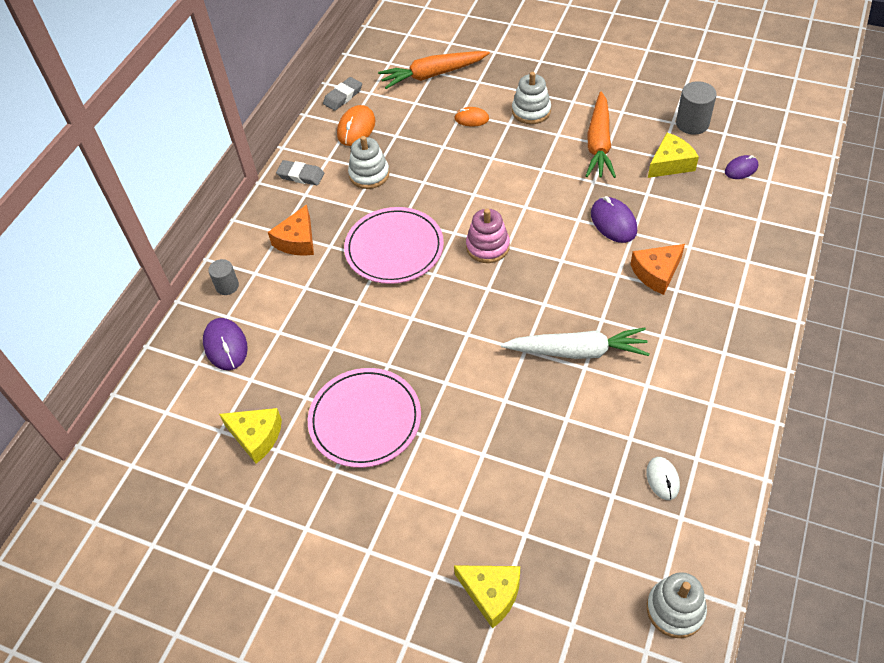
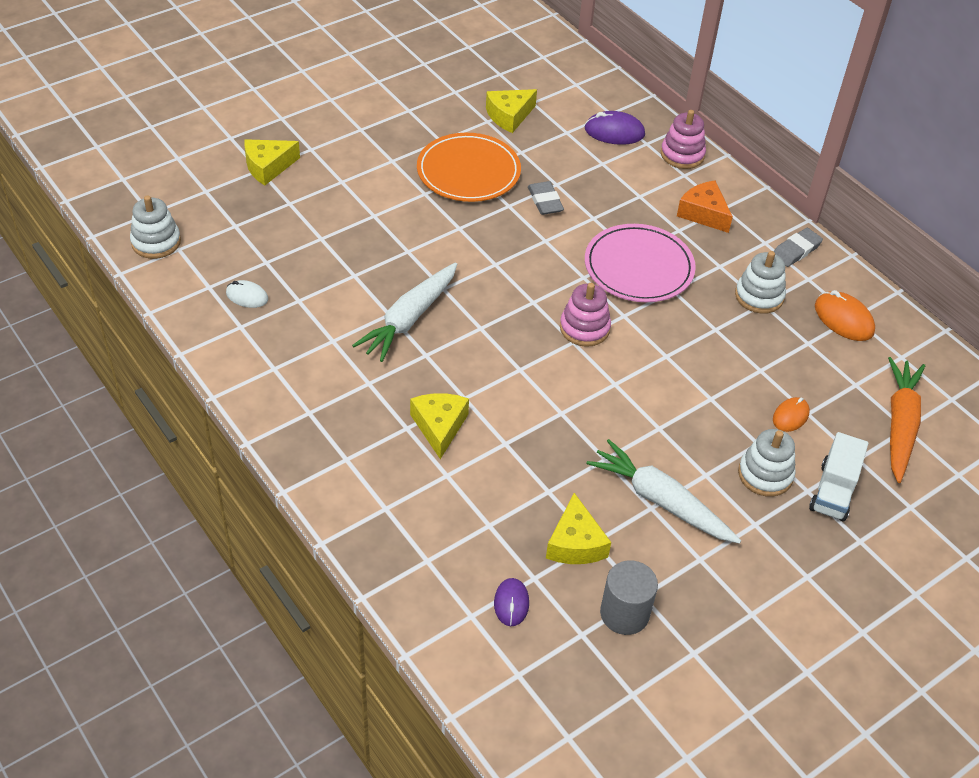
camera: 115 degrees right, 5 degrees down
grey cylinder [208,259,239,295] -> pink stacking toy [661,110,706,169]
pink plate [308,368,421,468] -> orange plate [417,133,521,202]
grey eraser [323,77,362,111] -> grey eraser moved to [528,181,564,215]
orange carrot [586,92,616,178] -> white carrot [587,439,741,544]
purple mouse [591,196,637,243] -> none
orange cheese [630,244,685,295] -> yellow cheese [410,393,469,459]
none -> white truck [809,432,868,522]

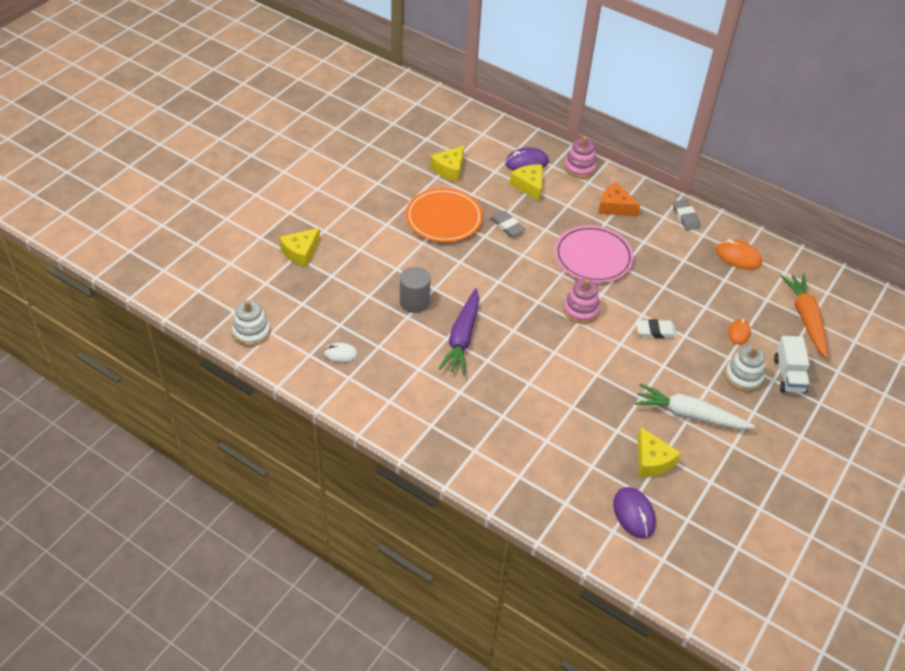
camera: 20 degrees left, 0 degrees up
white carrot [352,263,457,362] -> purple carrot [438,288,479,375]
yellow cheese [410,393,469,459] -> yellow cheese moved to [509,165,542,202]
purple mouse [494,578,529,626] -> purple mouse [613,487,656,539], size x1.55
grey cylinder [600,560,658,635] -> grey cylinder moved to [400,267,431,313]
white stacking toy [735,251,786,314] -> none
grey eraser [773,228,823,267] -> grey eraser turned 45 degrees counterclockwise [673,200,700,231]
none -> white eraser [636,319,677,338]

